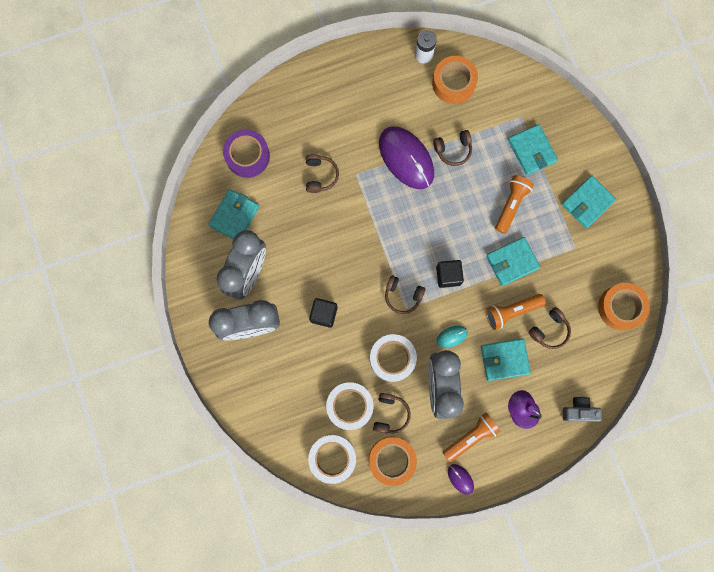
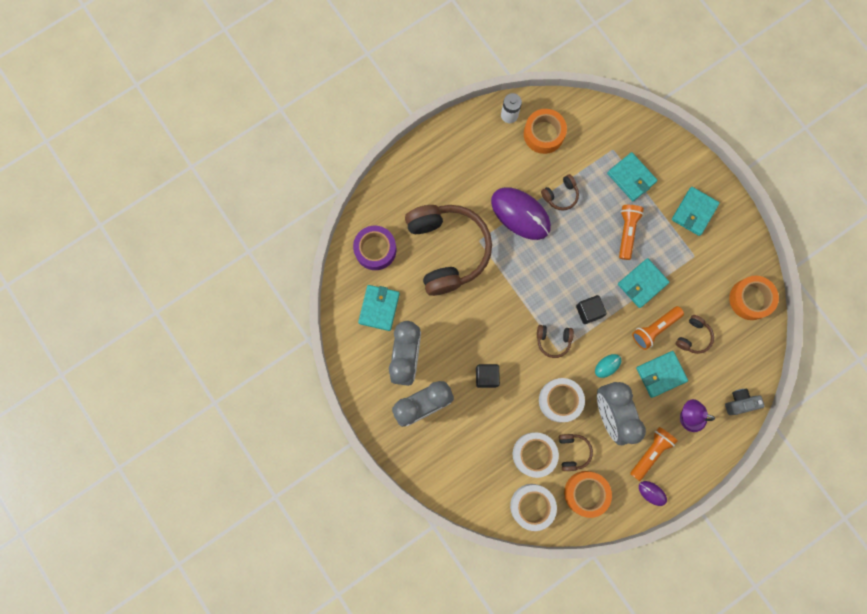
camera: 15 degrees left, 0 degrees up
brown headphones [306,154,339,193] -> brown headphones [405,205,492,296], size x2.46

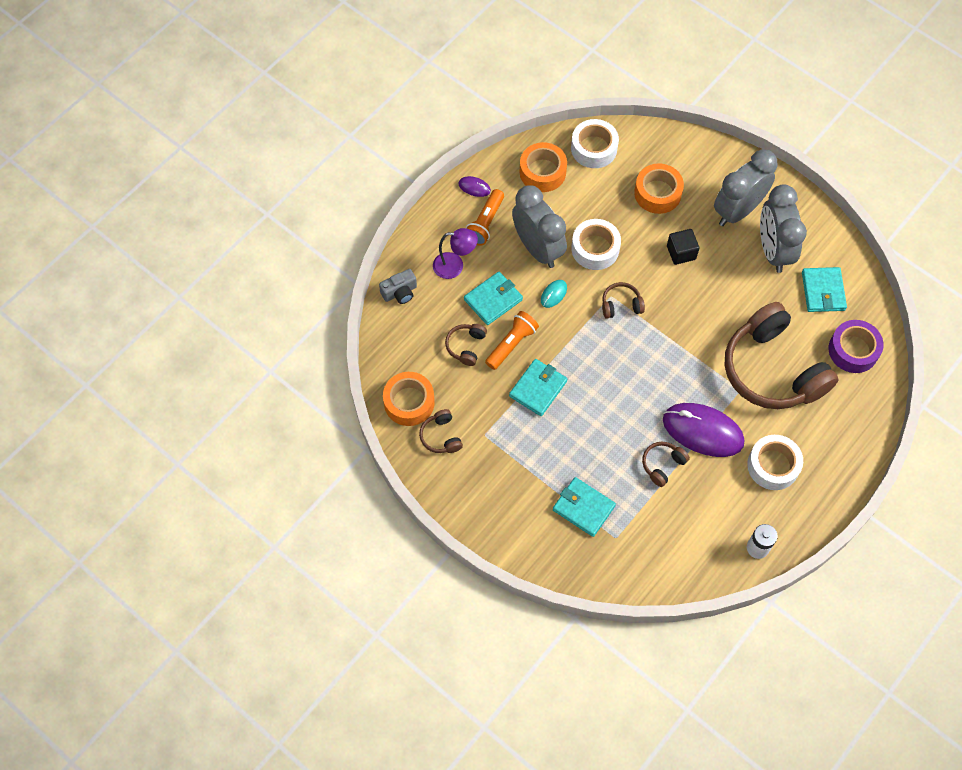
camera: 165 degrees right, 15 degrees down
white tape [513,432,559,478] -> white tape moved to [747,435,803,490]
orange tape [524,109,567,154] -> orange tape moved to [634,163,684,214]
brown headphones [559,434,593,471] -> brown headphones moved to [419,409,463,453]
black cube [576,295,607,324] -> none
orange flashlight [619,205,644,260] -> none
turquoise wallet [672,187,720,236] -> none

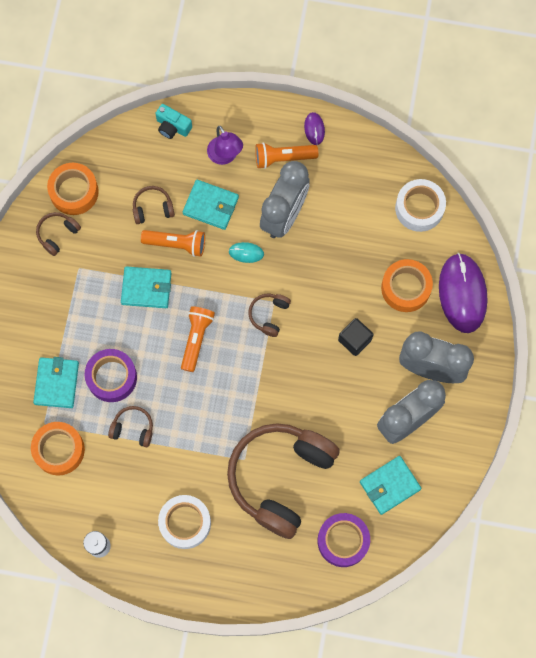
camera: 60 degrees right, 10 degrees up
grey camera [379,269,417,304] -> turquoise camera [155,104,192,139]
orange tape [519,142,567,192] -> orange tape moved to [31,422,85,476]
white tape [571,219,621,270] -> none
brown headphones [602,282,645,319] -> brown headphones turned 120 degrees counterclockwise [248,294,291,337]
purple mouse [663,403,744,457] -> purple mouse moved to [439,253,488,333]
none -> purple tape [85,349,137,402]
none -> orange flashlight [181,306,215,372]

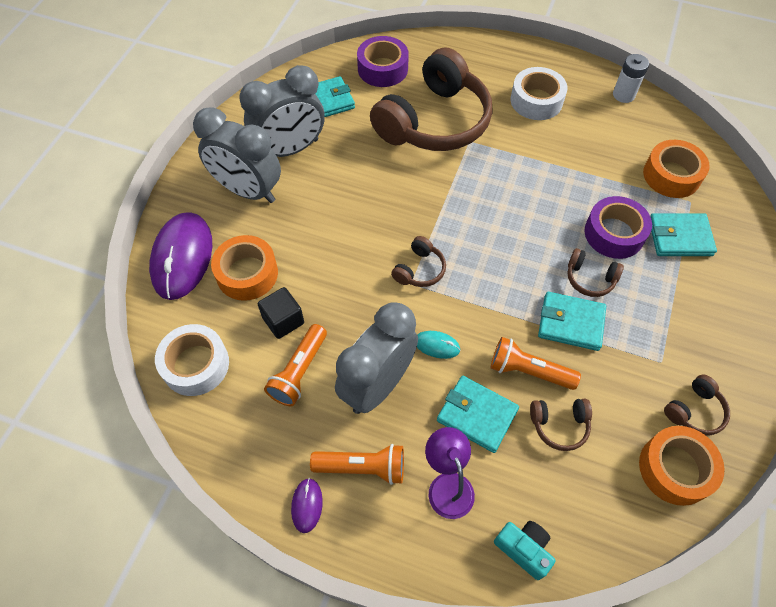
camera: 170 degrees left, 15 degrees down
turquoise wallet [33,357,79,408] -> turquoise wallet turned 75 degrees clockwise [650,213,717,256]
brown headphones [108,406,153,448] -> brown headphones moved to [568,248,624,297]
orange flashlight [181,306,215,372] -> orange flashlight moved to [264,324,327,406]
black cube [338,318,373,356] -> black cube moved to [258,287,304,339]

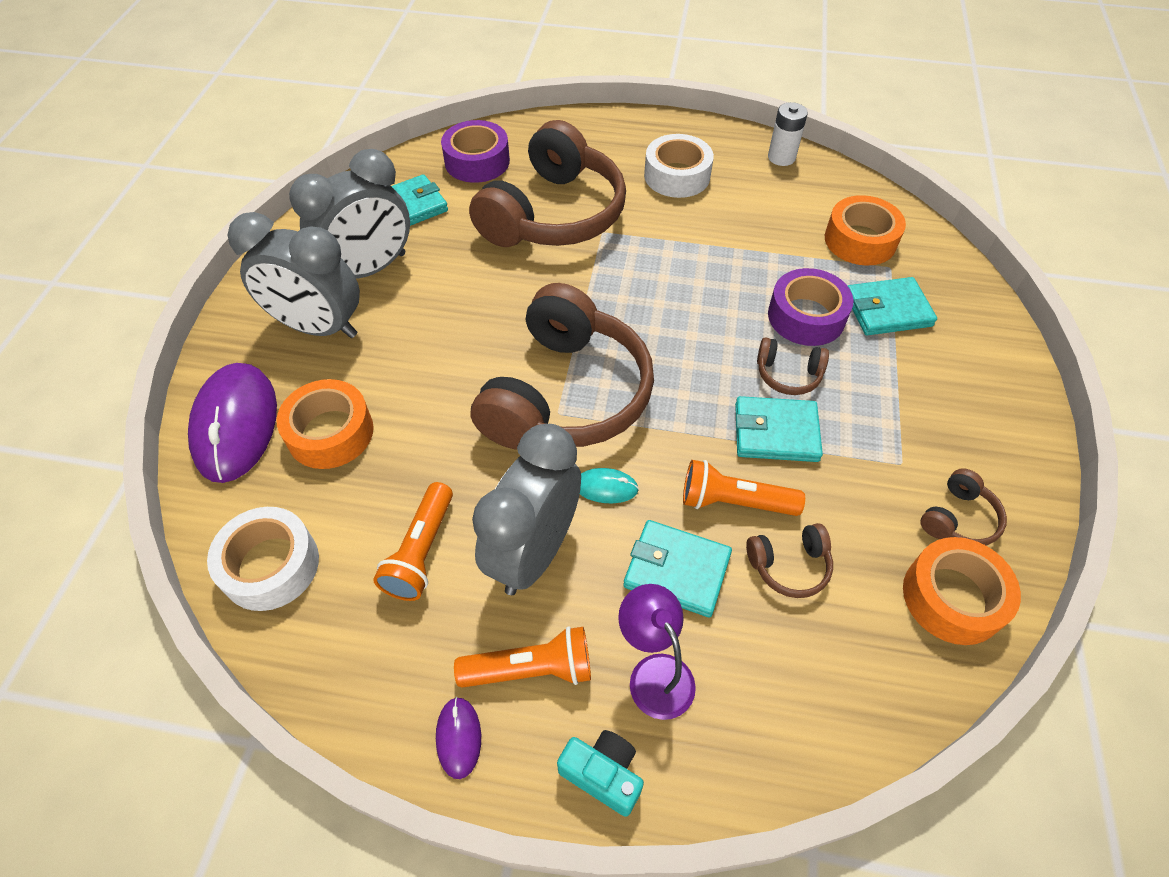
camera: 10 degrees left, 5 degrees down
black cube [258,287,304,339] -> none
brown headphones [391,236,446,287] -> brown headphones [471,283,654,450], size x2.46
turquoise camera [494,521,555,580] -> turquoise camera moved to [557,730,644,817]

